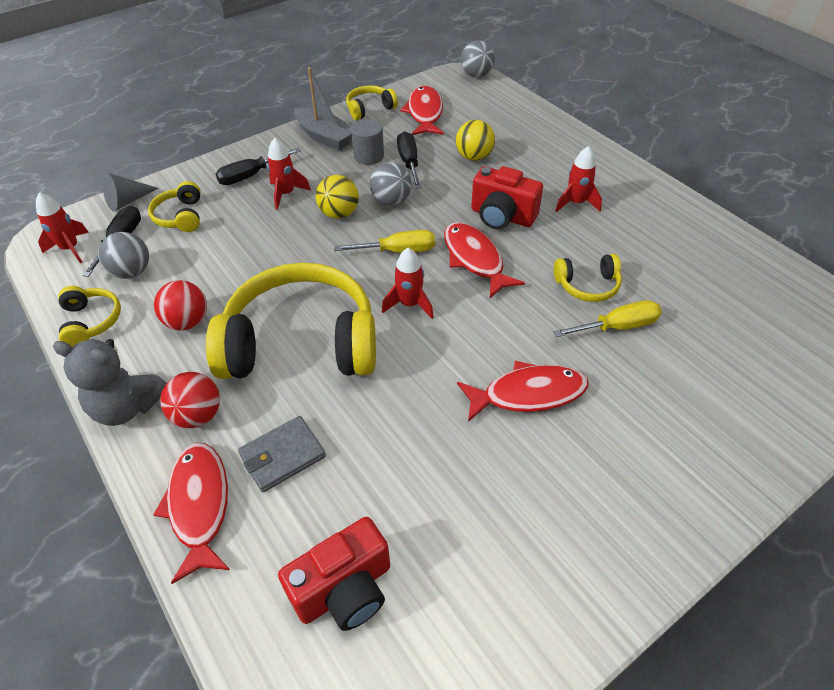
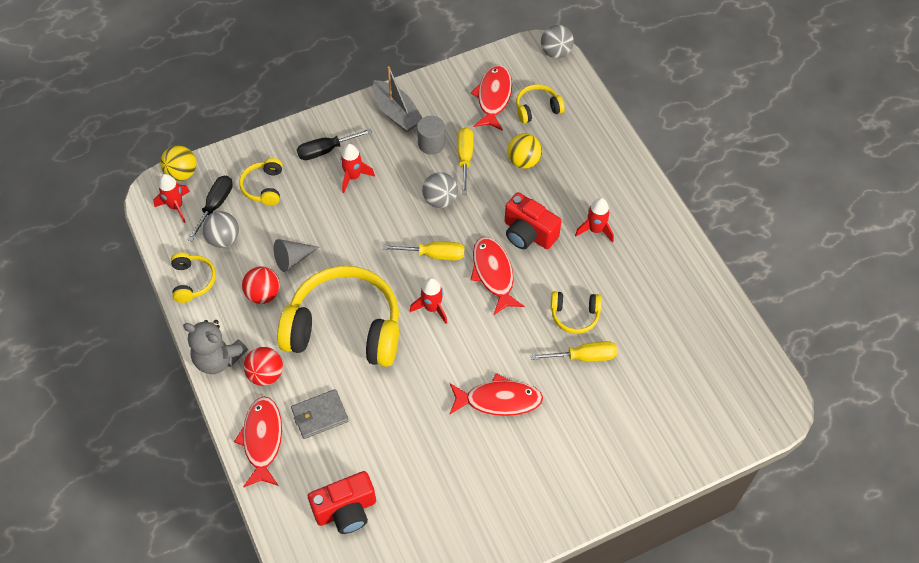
camera: 10 degrees right, 10 degrees up
grey cone [102,172,158,212] -> grey cone moved to [274,239,319,272]
yellow ball [316,175,359,219] -> yellow ball moved to [160,146,197,181]
yellow headphones [346,85,398,120] -> yellow headphones moved to [516,84,565,124]
black screwdriver [397,131,422,189] -> yellow screwdriver [458,127,474,194]

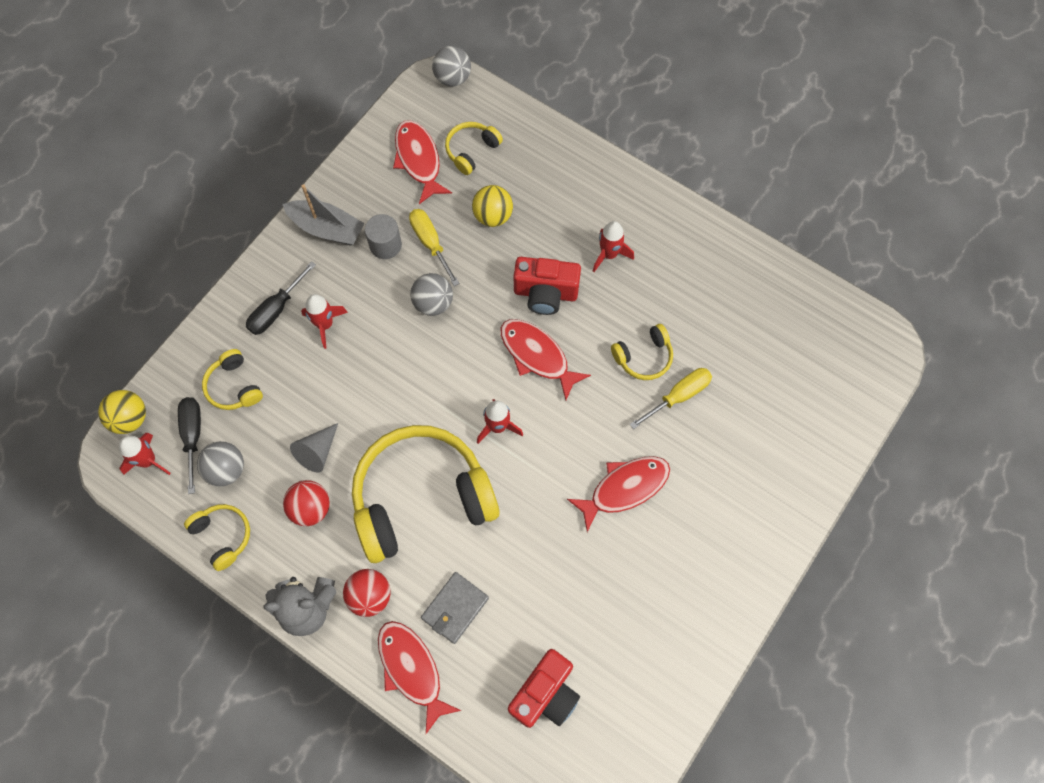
camera: 30 degrees left, 10 degrees up
yellow screwdriver [383,242,465,260] -> none

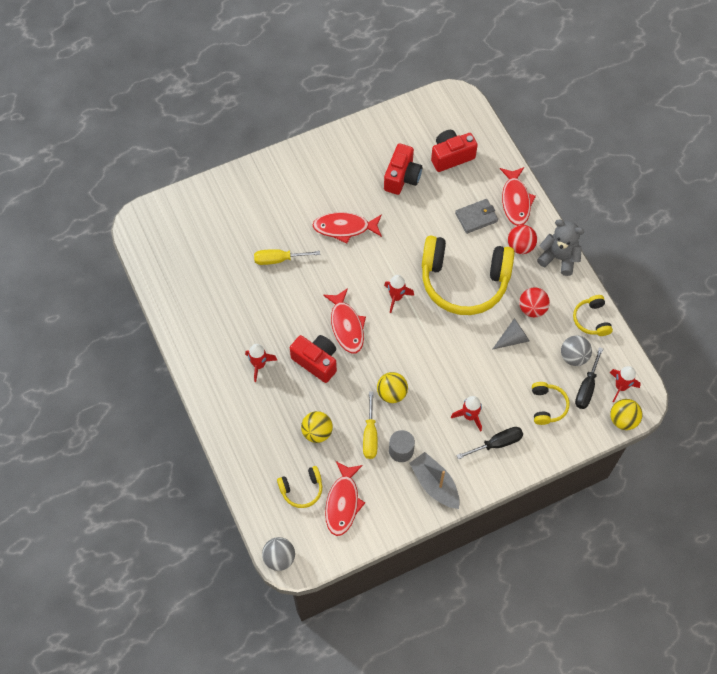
camera: 150 degrees left, 5 degrees down
grey ball [410,273,453,316] -> yellow ball [377,372,408,403]
yellow headphones [611,324,673,380] -> none
none -> red camera [384,144,422,195]

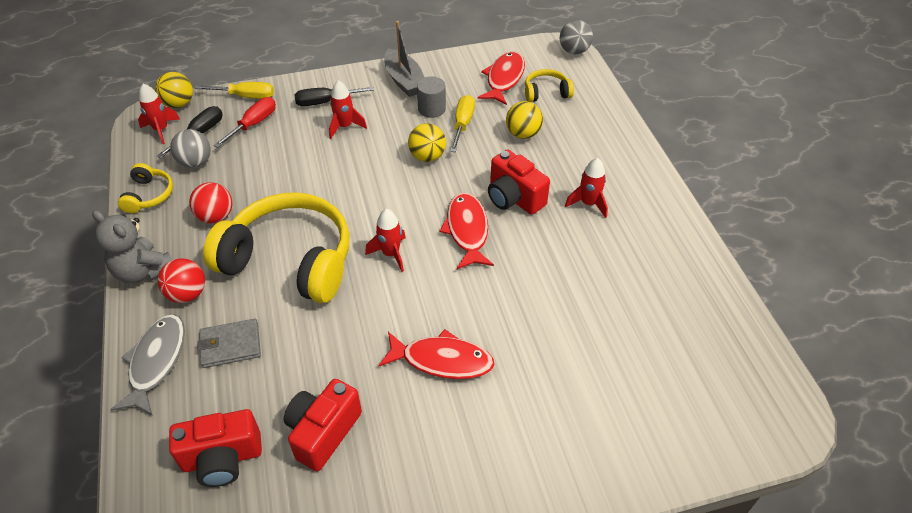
camera: 170 degrees left, 15 degrees down
yellow screwdriver [254,249,320,265] -> yellow screwdriver moved to [195,82,274,99]
grey cone [492,318,529,350] -> none
red fish [500,167,536,226] -> grey fish [110,314,185,416]
yellow headphones [532,382,570,425] -> red screwdriver [213,97,276,148]

